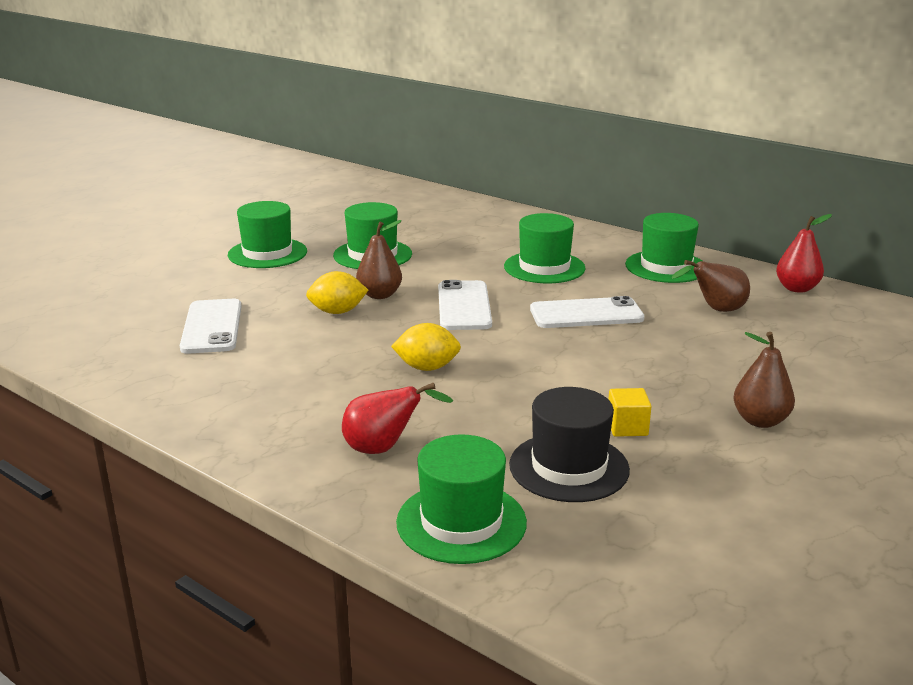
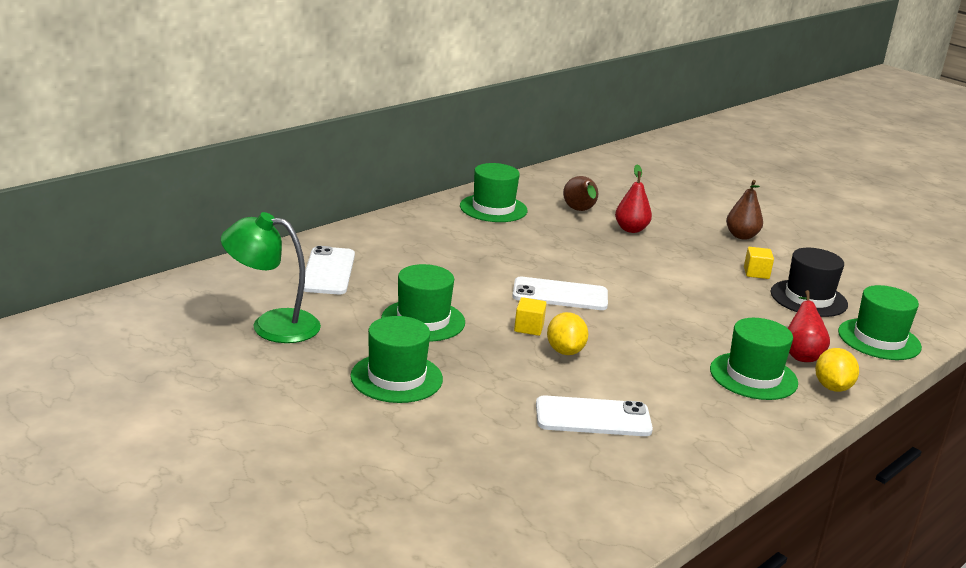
camera: 85 degrees left, 0 degrees up
brown pear [356,220,402,299] -> yellow cube [514,297,547,336]
yellow lemon [391,323,461,371] -> yellow lemon moved to [815,348,859,392]
green hat [504,213,586,283] -> green hat moved to [710,318,798,400]
white phone [530,296,644,328] -> white phone moved to [304,246,355,294]
red pear [776,214,832,293] -> red pear moved to [615,164,652,233]
none -> green lamp [221,212,321,343]

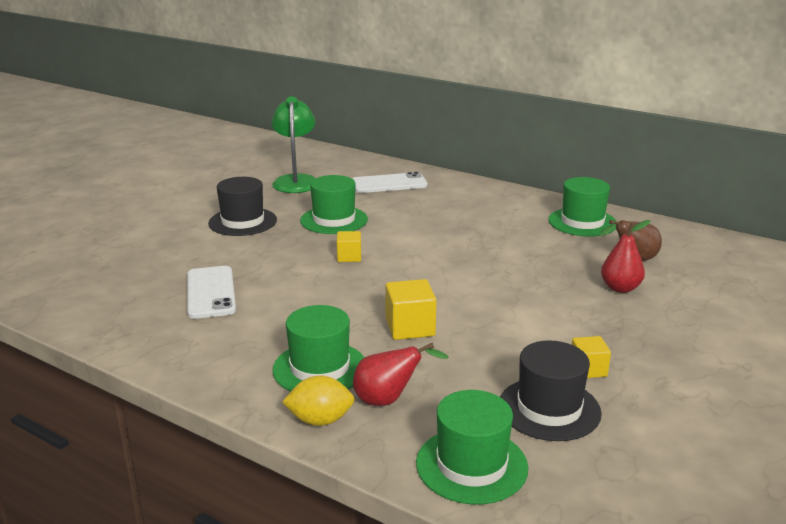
camera: 80 degrees right, 0 degrees up
green hat [350,316,443,403] -> black hat [208,177,277,236]
white phone [512,277,608,310] -> none
yellow lemon [547,312,589,355] -> none
brown pear [726,180,763,240] -> none
none -> yellow cube [385,279,437,340]

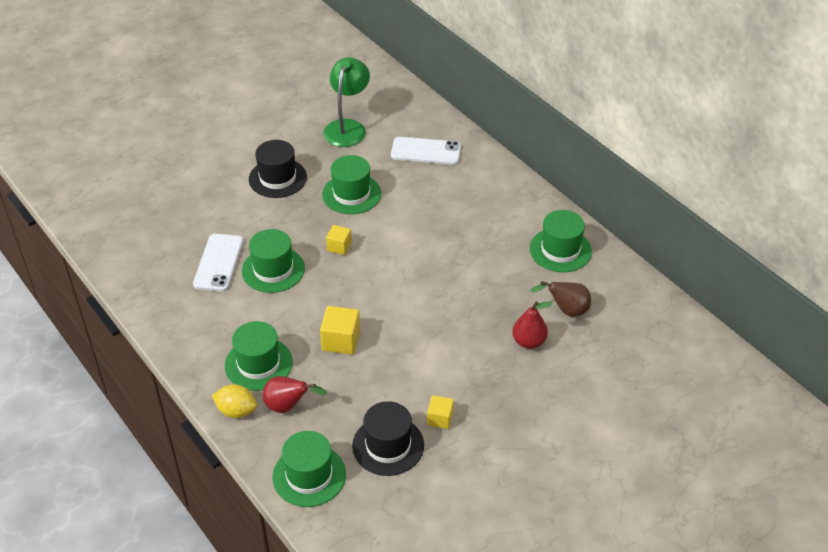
camera: 20 degrees right, 20 degrees up
none -> green hat [242,229,305,293]

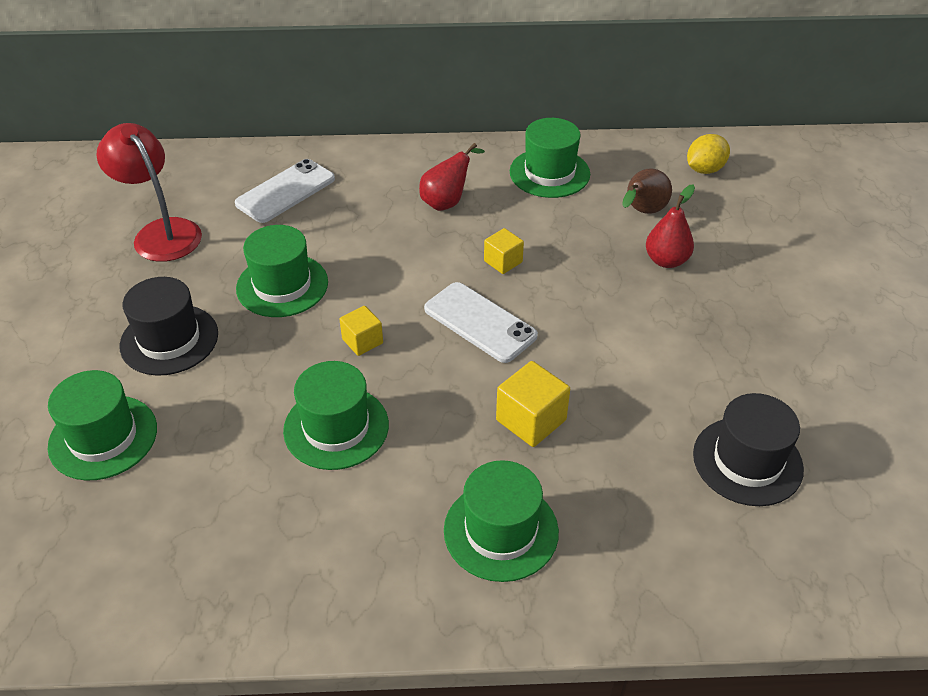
camera: 55 degrees left, 0 degrees up
white phone [193,234,243,292] -> white phone moved to [424,282,538,363]
yellow lemon [212,384,257,418] -> yellow lemon moved to [687,134,730,174]
red pear [263,376,327,413] -> red pear moved to [419,143,485,211]
green hat [272,431,346,507] -> green hat moved to [47,370,157,480]
green lamp [323,57,370,147] -> red lamp [96,123,202,262]
yellow cube [427,395,454,429] -> yellow cube moved to [484,228,524,274]

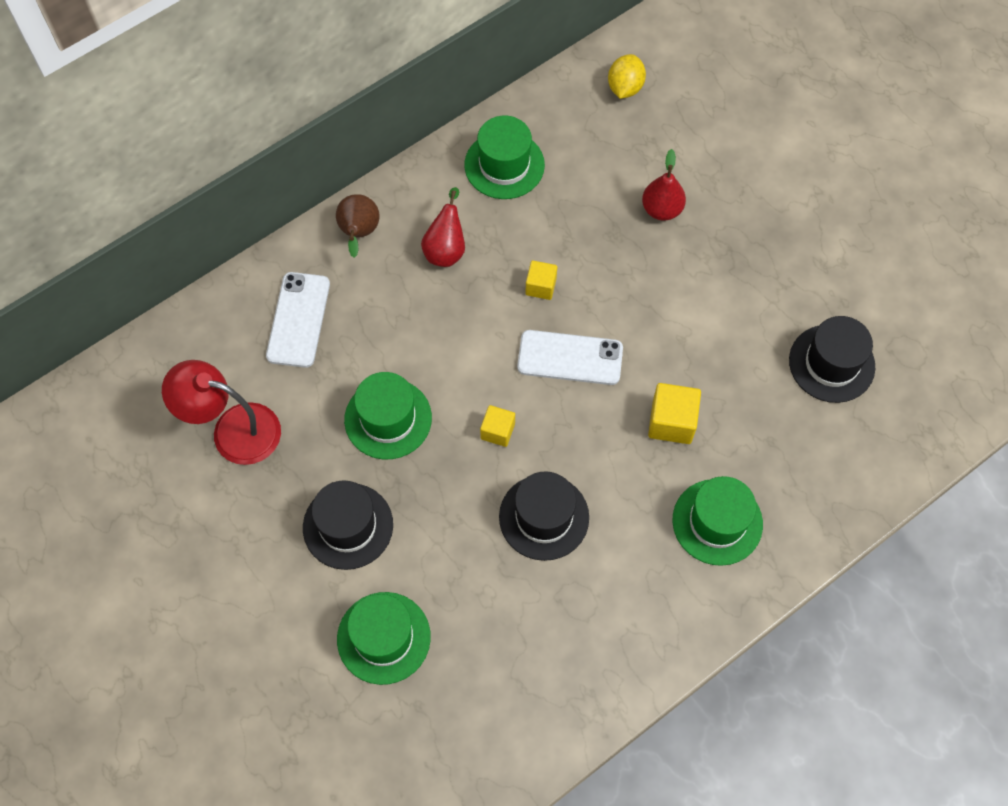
camera: 35 degrees left, 20 degrees up
green hat [283,361,389,470] -> black hat [499,471,589,561]
brown pear [622,168,672,214] -> brown pear moved to [336,194,380,258]

